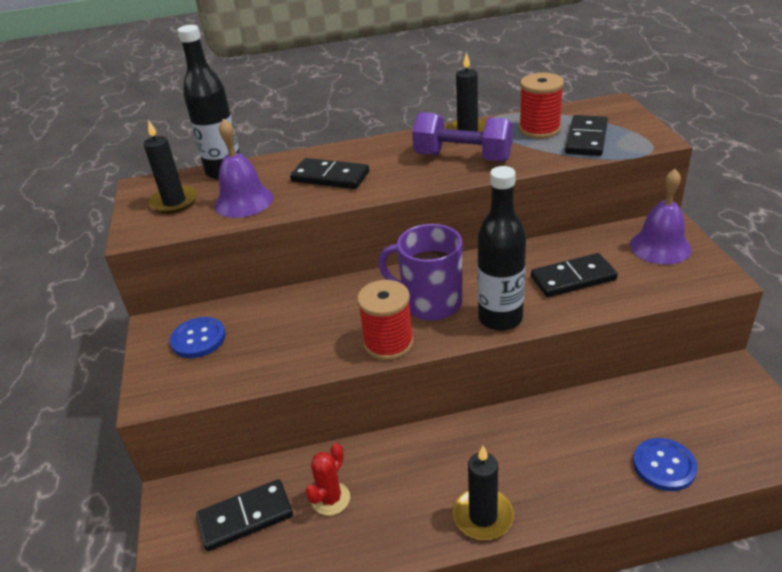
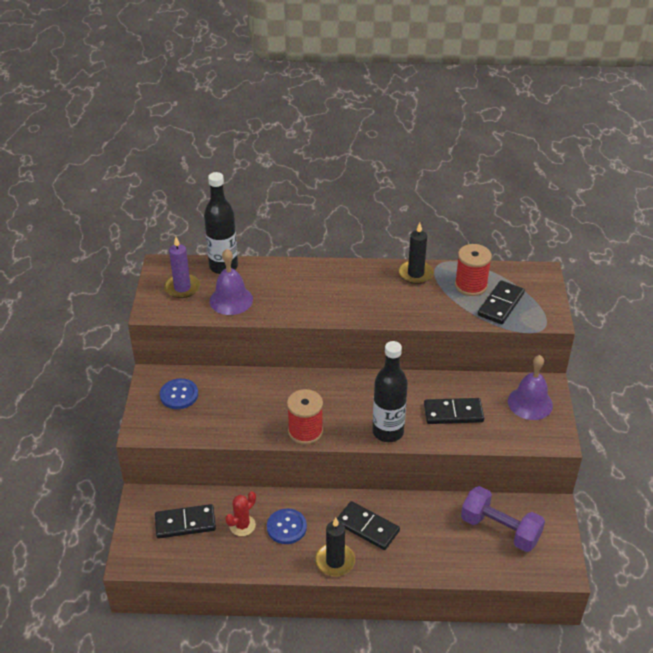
camera: 10 degrees right, 5 degrees up
black candle [144,120,198,214] -> purple candle [164,237,200,298]
black domino [290,158,369,189] -> black domino moved to [337,501,400,550]
purple mug [378,224,462,320] -> none
purple dumbbell [412,112,513,162] -> purple dumbbell moved to [461,486,545,552]
blue button [633,438,697,491] -> blue button moved to [267,508,307,544]

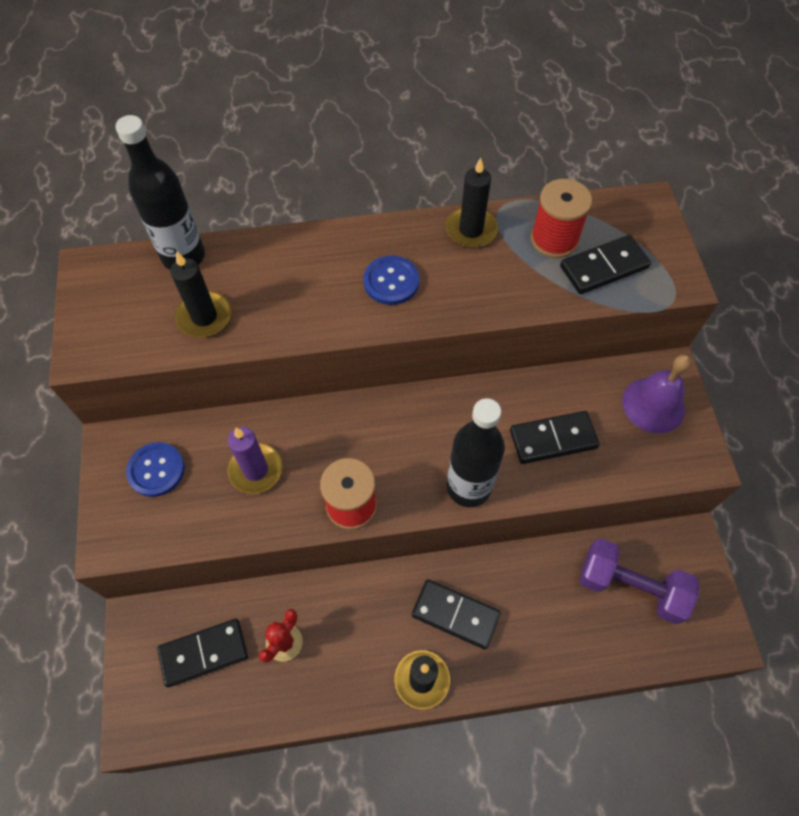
camera: 10 degrees left, 20 degrees up
purple candle [164,237,200,298] -> purple candle moved to [228,427,282,494]
purple bell [209,249,253,315] -> black candle [170,251,231,337]
blue button [267,508,307,544] -> blue button moved to [363,256,419,305]
black domino [478,280,525,324] -> black domino turned 45 degrees clockwise [560,235,651,294]

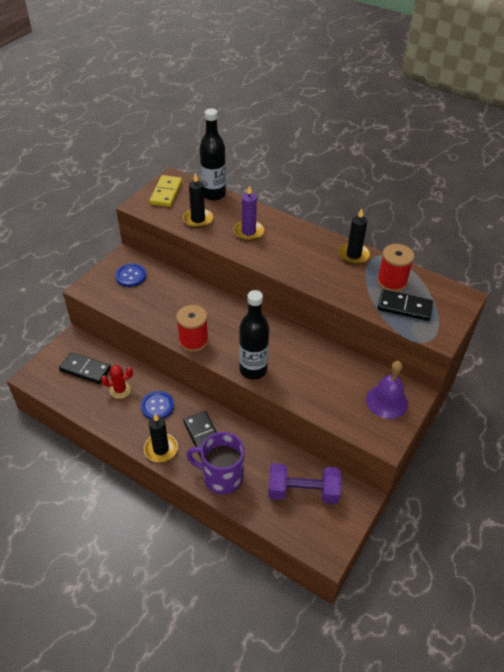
camera: 40 degrees right, 15 degrees down
purple candle [228,427,282,494] -> purple candle moved to [234,185,264,241]
blue button [363,256,419,305] -> blue button moved to [141,391,174,419]
black domino [510,411,600,464] -> none
purple dumbbell [579,538,699,624] -> purple dumbbell turned 60 degrees counterclockwise [268,463,342,504]
none -> yellow domino [149,175,182,207]
none -> purple mug [186,432,245,494]

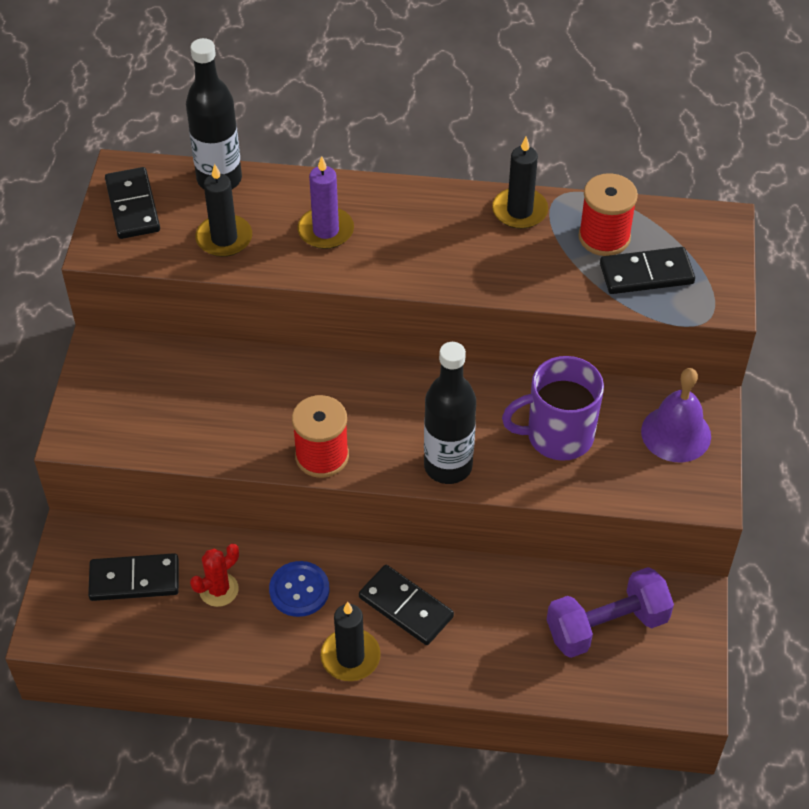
camera: 25 degrees left, 5 degrees up
blue button [115,263,146,287] -> none
yellow domino [149,175,182,207] -> black domino [105,167,160,239]
purple mug [186,432,245,494] -> purple mug moved to [502,356,604,461]

